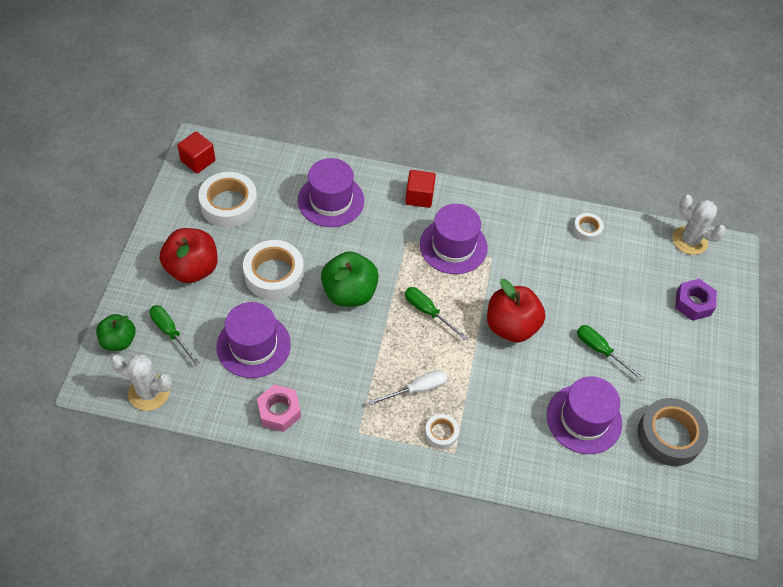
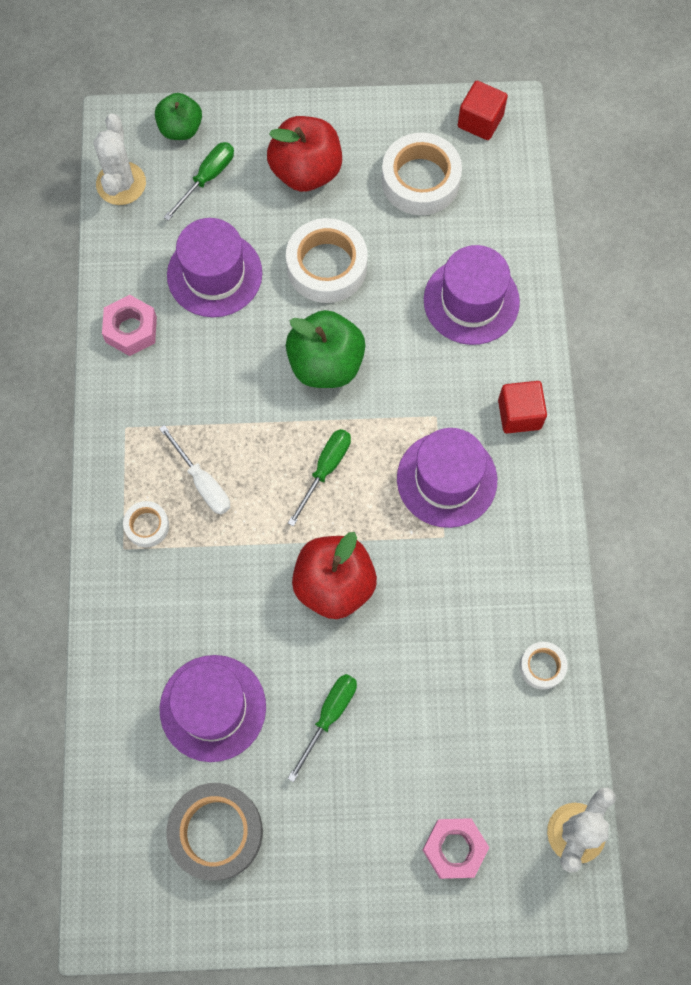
camera: 80 degrees right, 15 degrees up
purple nut [675,279,717,321] -> pink nut [422,818,489,879]

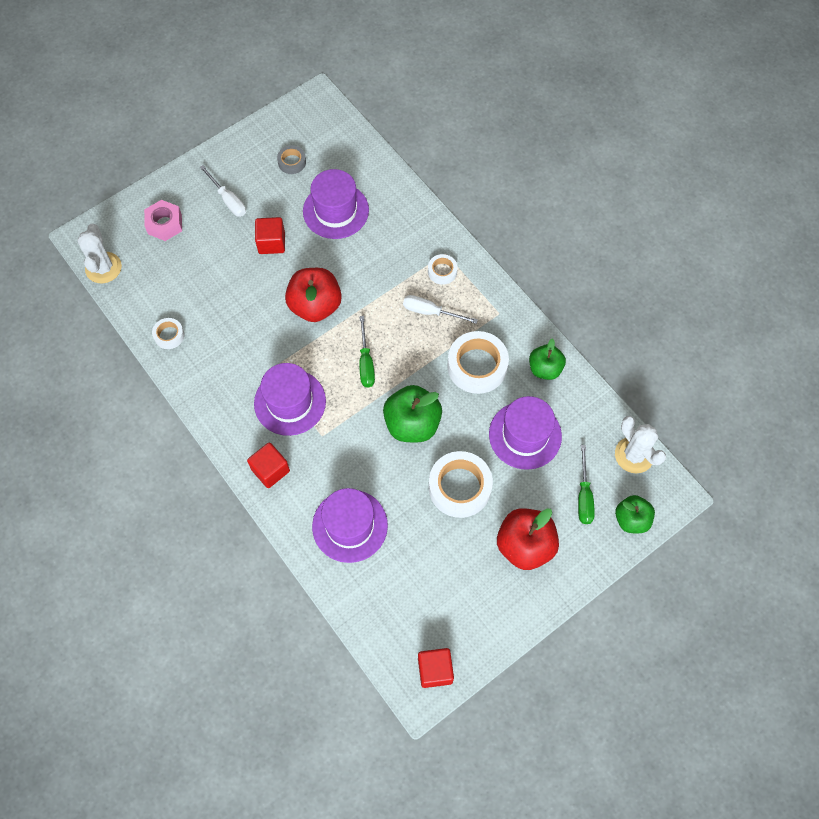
camera: 145 degrees right, 5 degrees down
pink nut [102,295,157,356] -> green apple [529,338,566,380]
grey tape [166,783,263,881] -> grey tape [277,146,306,174], size x0.51
green screwdriver [288,674,357,782] -> red cube [255,217,285,254]
white tape [382,133,462,215] -> white tape moved to [447,331,509,394]
none -> white screwdriver [200,165,246,217]

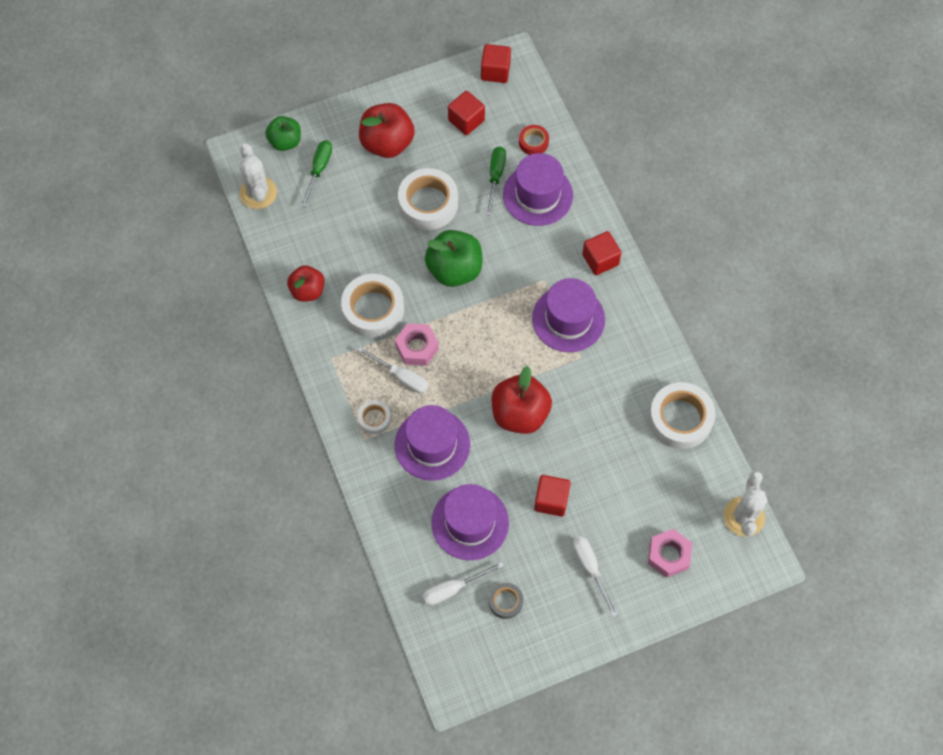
camera: 165 degrees left, 0 degrees up
white tape [152,318,184,349] -> white tape [649,382,715,449], size x1.95
green screwdriver [359,316,375,387] -> green screwdriver moved to [486,147,506,216]
purple hat [489,396,562,470] -> purple hat moved to [395,405,470,481]
green apple [529,338,566,380] -> red apple [287,265,325,302]
none -> pink nut [395,323,439,366]
none -> white screwdriver [423,562,504,606]
none -> red cube [448,91,485,135]
none -> red tape [519,125,549,155]

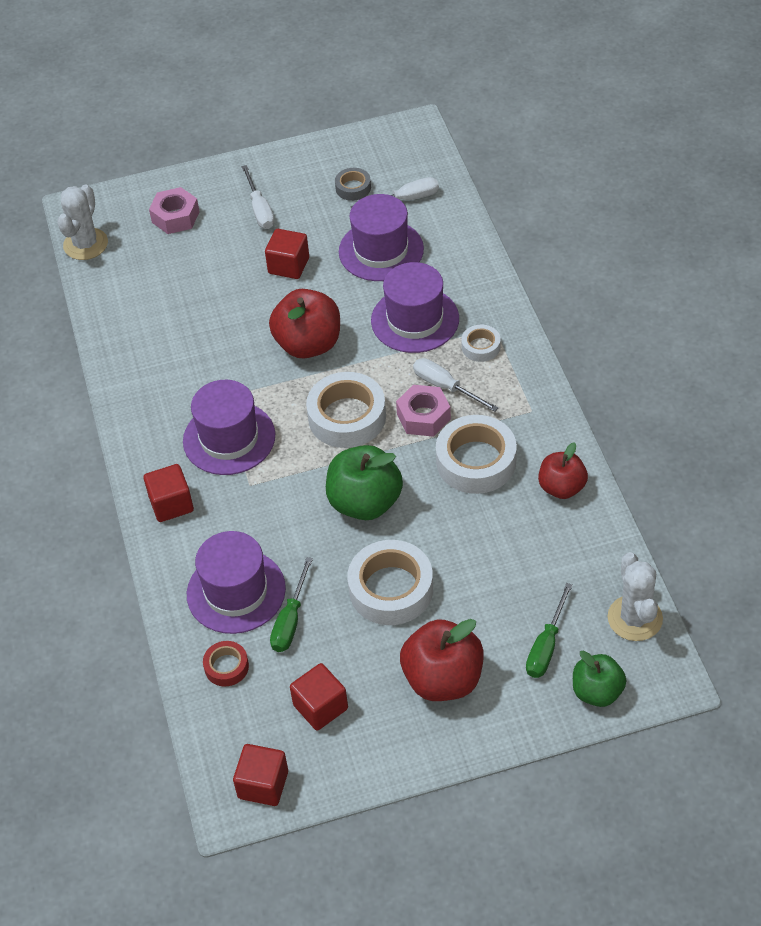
camera: 170 degrees left, 15 degrees down
white tape [649,382,715,449] -> white tape moved to [306,372,386,448]

